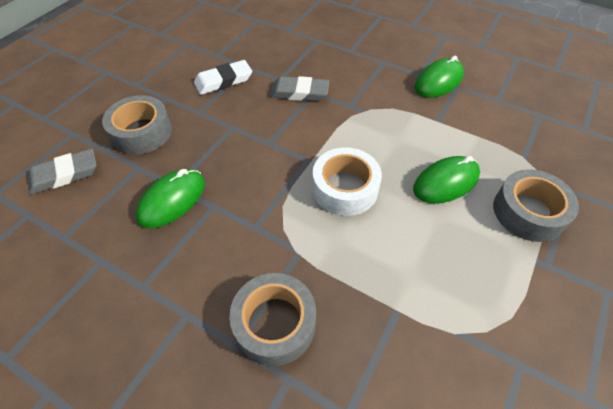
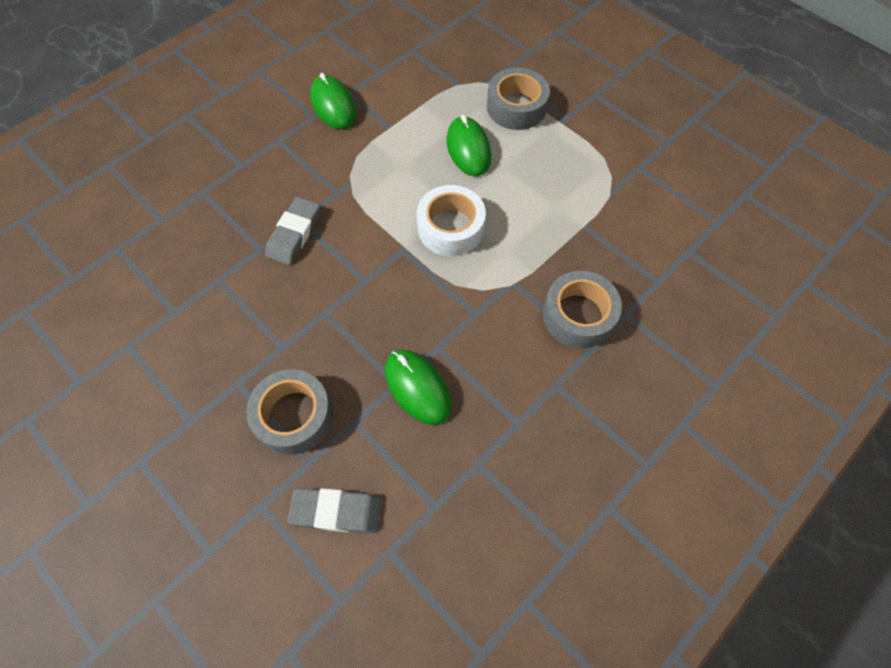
camera: 75 degrees left, 10 degrees up
grey eraser [27,148,97,195] -> grey eraser turned 75 degrees counterclockwise [287,488,382,533]
white eraser [194,60,252,95] -> none

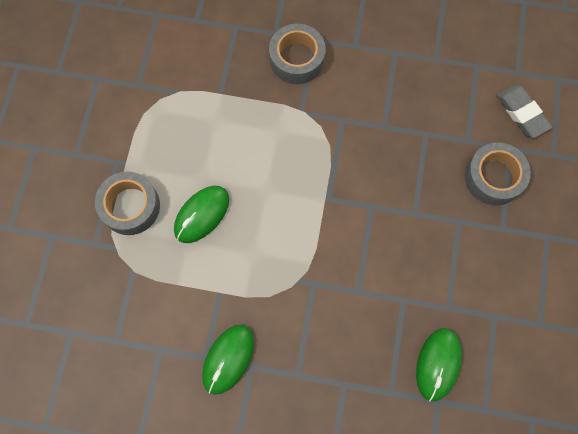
camera: 125 degrees left, 10 degrees up
grey eraser [265,197,320,265] -> none
green mouse [385,350,451,425] -> green mouse moved to [416,328,462,402]
white tape [417,185,486,256] -> none

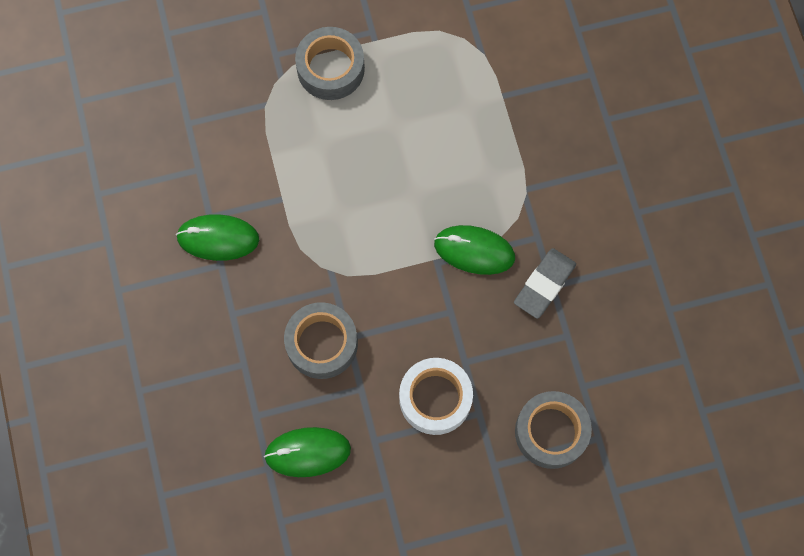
camera: 65 degrees right, 0 degrees up
green mouse [174,186,229,243] -> green mouse moved to [434,225,515,275]
grey tape [269,24,326,84] -> grey tape moved to [284,302,358,379]
grey eraser [497,85,552,138] -> grey eraser moved to [514,248,576,319]
none -> white tape [399,358,473,435]

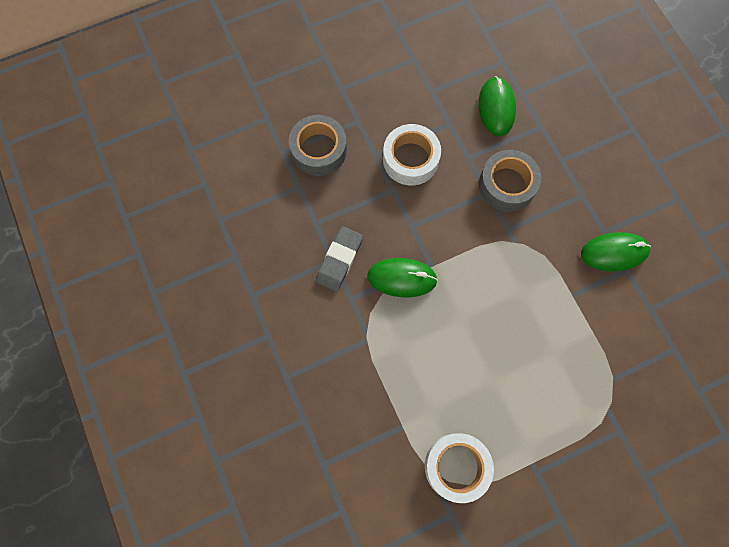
camera: 170 degrees right, 0 degrees up
green mouse [264,427,351,477] -> green mouse turned 75 degrees counterclockwise [479,76,516,136]
grey tape [295,27,365,100] -> none
none -> white tape [425,433,494,503]

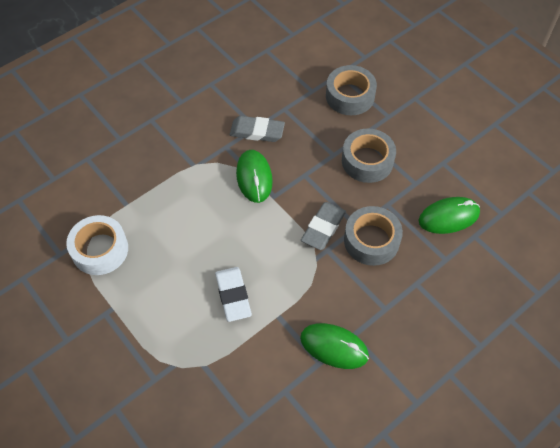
camera: 75 degrees right, 15 degrees down
white tape [383,124,441,186] -> grey tape [342,128,396,183]
green mouse [581,232,651,272] -> green mouse turned 45 degrees counterclockwise [300,323,369,369]
none -> white eraser [215,267,252,322]
none -> grey eraser [301,202,346,250]

